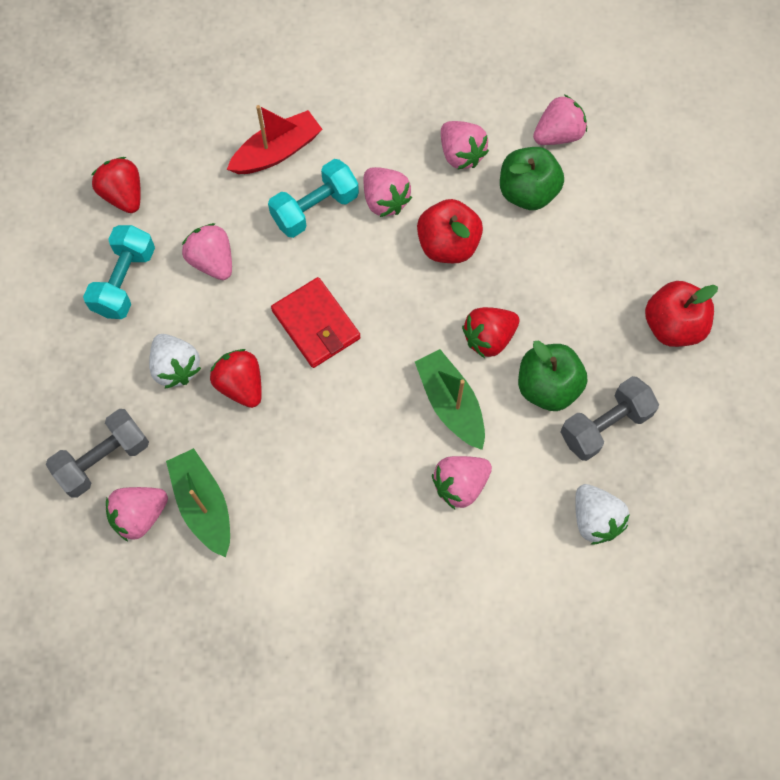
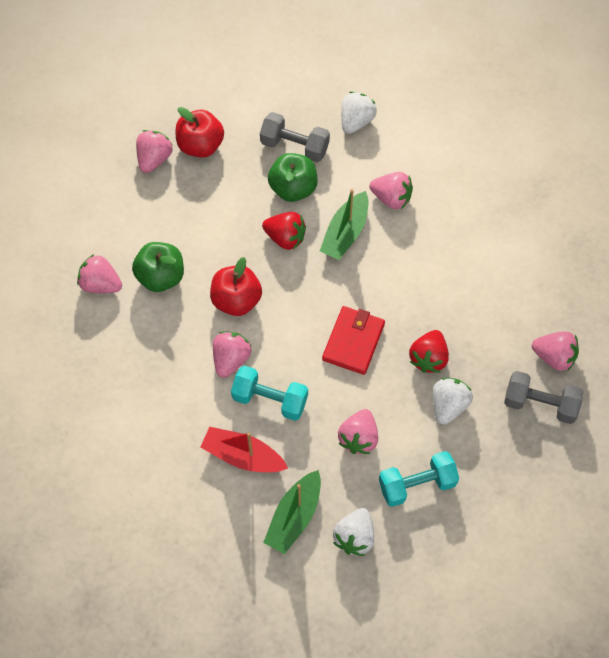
camera: 125 degrees left, 5 degrees down
red strawberry [91,157,141,213] -> white strawberry [333,508,374,556]
green boat [166,448,230,557] -> green boat moved to [263,470,321,554]
pink strawberry [441,121,489,170] -> pink strawberry moved to [136,130,172,173]

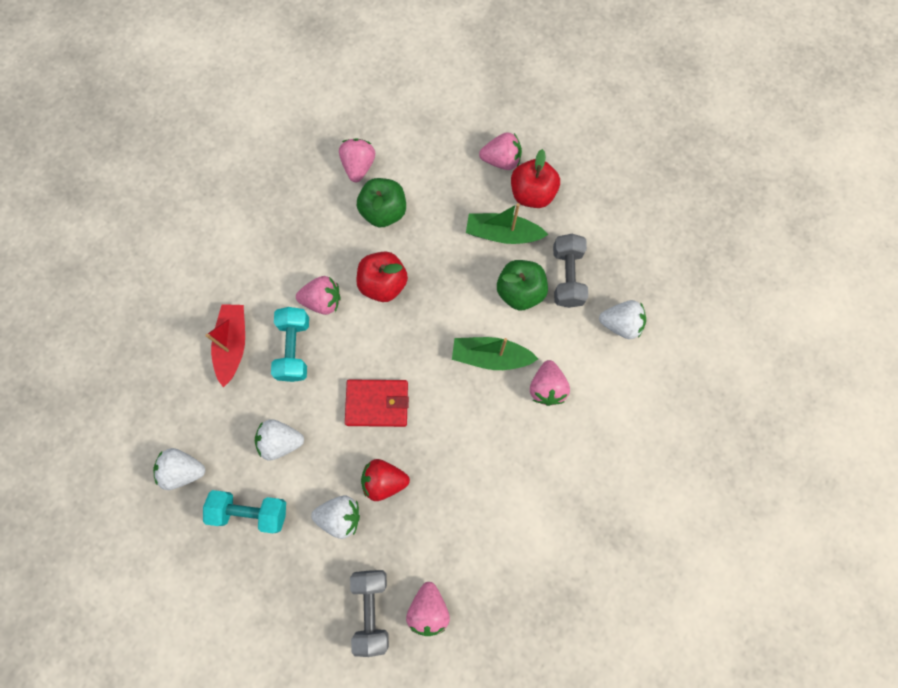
camera: 70 degrees right, 10 degrees up
red strawberry [262,212,306,250] -> none
green boat [263,470,321,554] -> green boat moved to [466,203,548,244]
pink strawberry [338,409,378,454] -> white strawberry [255,419,304,460]
turquoise dumbbell [379,451,459,507] -> turquoise dumbbell turned 45 degrees counterclockwise [203,490,286,533]

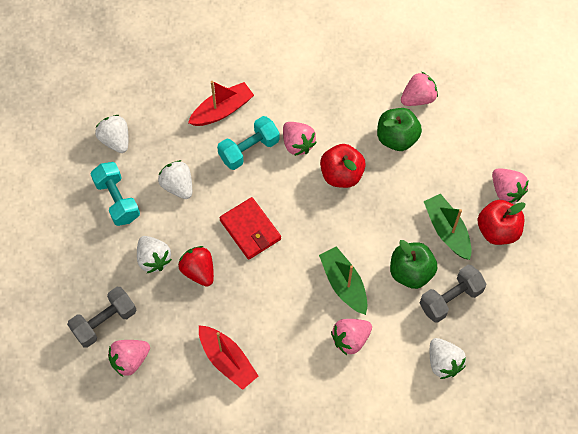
camera: 55 degrees right, 10 degrees down
none -> red boat [199,325,258,390]

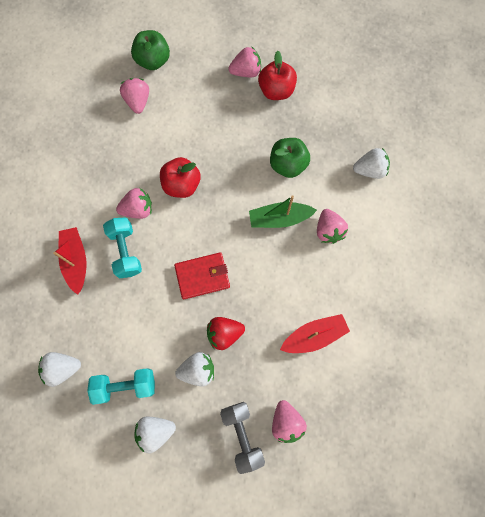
camera: 70 degrees left, 10 degrees up
white strawberry [158,160,192,199] -> white strawberry moved to [134,416,176,453]
green apple [377,108,422,151] -> green apple moved to [131,30,170,70]
grey dumbbell [420,265,486,323] -> none
green boat [423,194,472,260] -> none

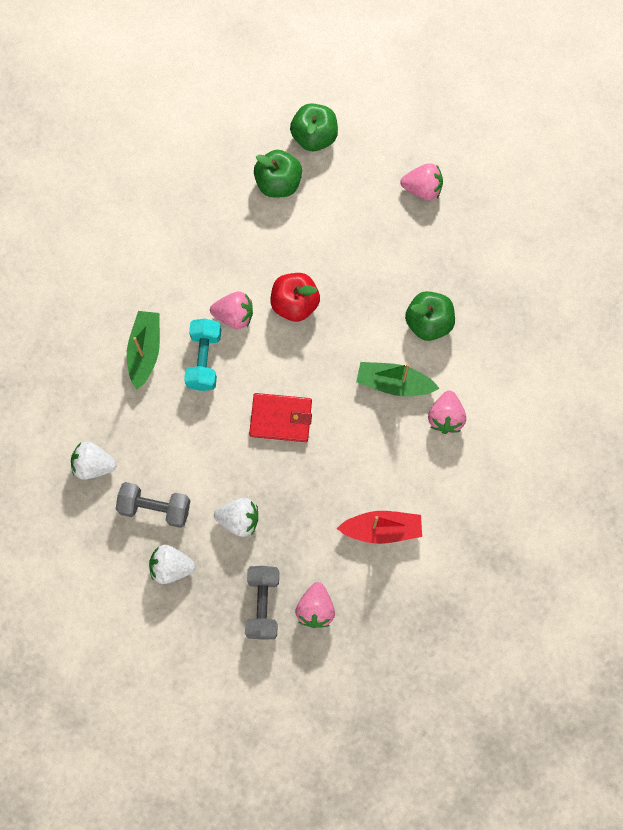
camera: 20 degrees right, 0 degrees up
red boat [53,227,87,295] -> green boat [127,311,160,390]
turquoise dumbbell [87,368,155,405] -> grey dumbbell [116,482,190,528]
pink strawberry [120,78,149,114] -> green apple [254,150,302,198]
red strawberry [207,317,245,350] -> none
red apple [258,51,297,100] -> none
white strawberry [353,148,390,179] -> none

